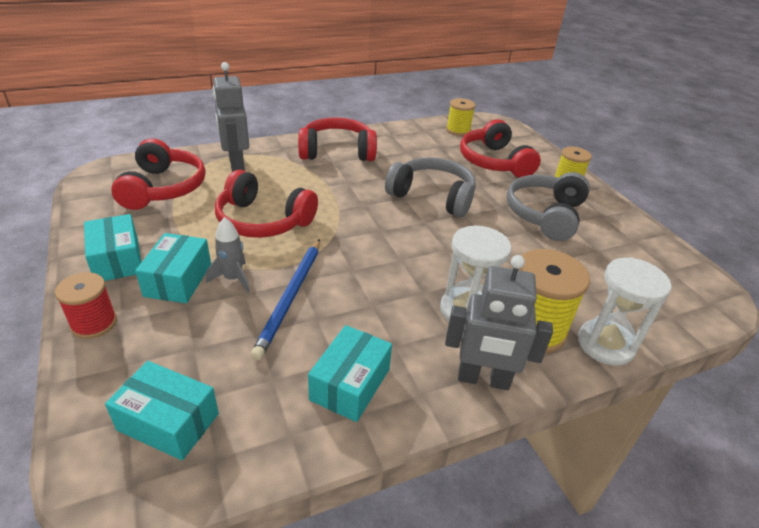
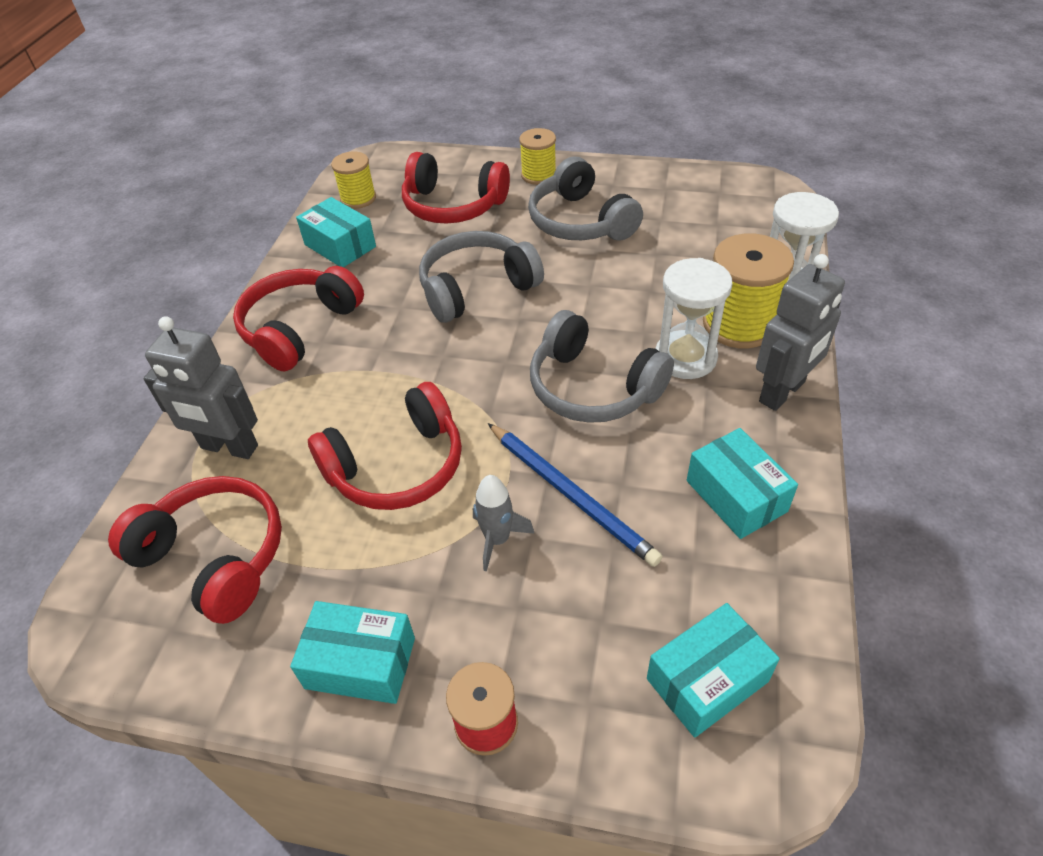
camera: 50 degrees left, 10 degrees up
turquoise box [135,233,211,303] -> turquoise box moved to [296,197,376,267]
none -> grey headphones [530,310,674,423]

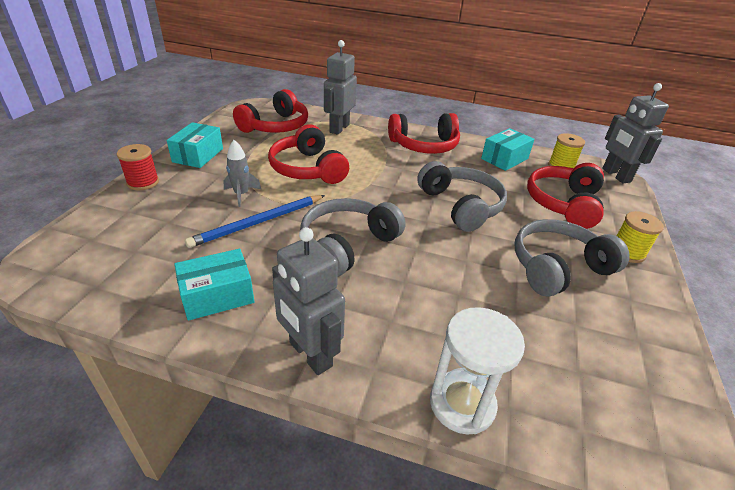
camera: 90 degrees right, 10 degrees down
red headphones [233,266,364,371] -> red headphones turned 135 degrees clockwise [388,113,460,154]
turquoise box [647,603,780,738] -> none
white hourglass [655,258,733,379] -> none
yellow spool [703,233,794,349] -> none
none -> grey robot [602,83,669,184]

